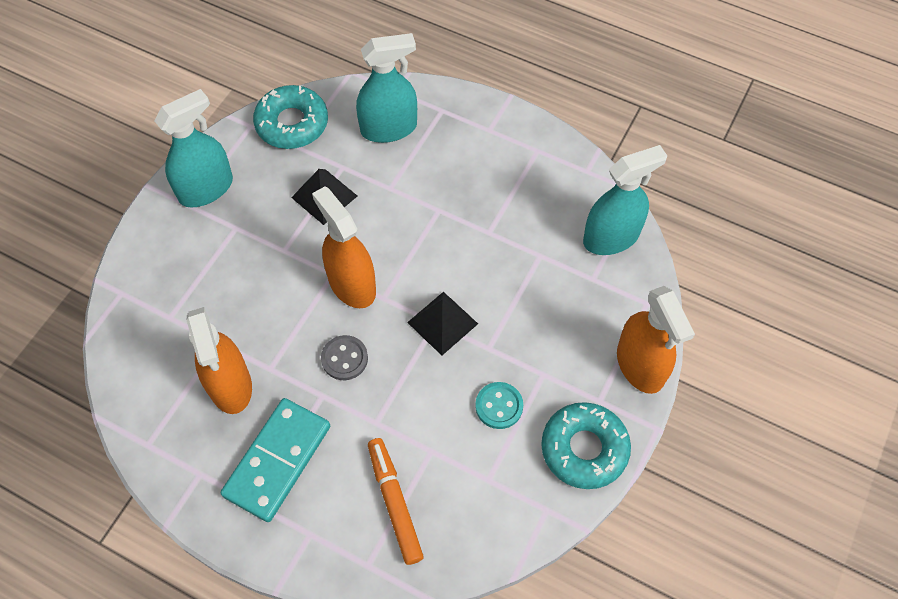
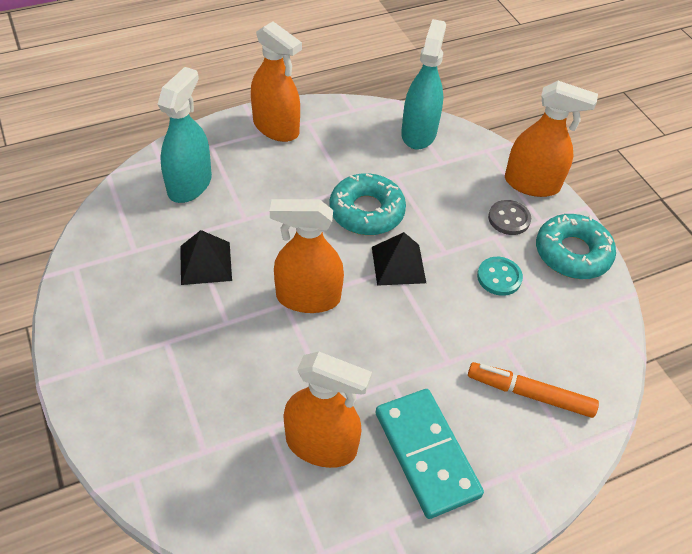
camera: 55 degrees left, 10 degrees down
turquoise spray bottle [154,89,233,207] -> none
turquoise donut [253,85,328,149] -> turquoise donut moved to [329,173,406,235]
grey button [321,335,368,380] -> grey button moved to [488,200,531,235]
none -> orange spray bottle [251,22,302,142]

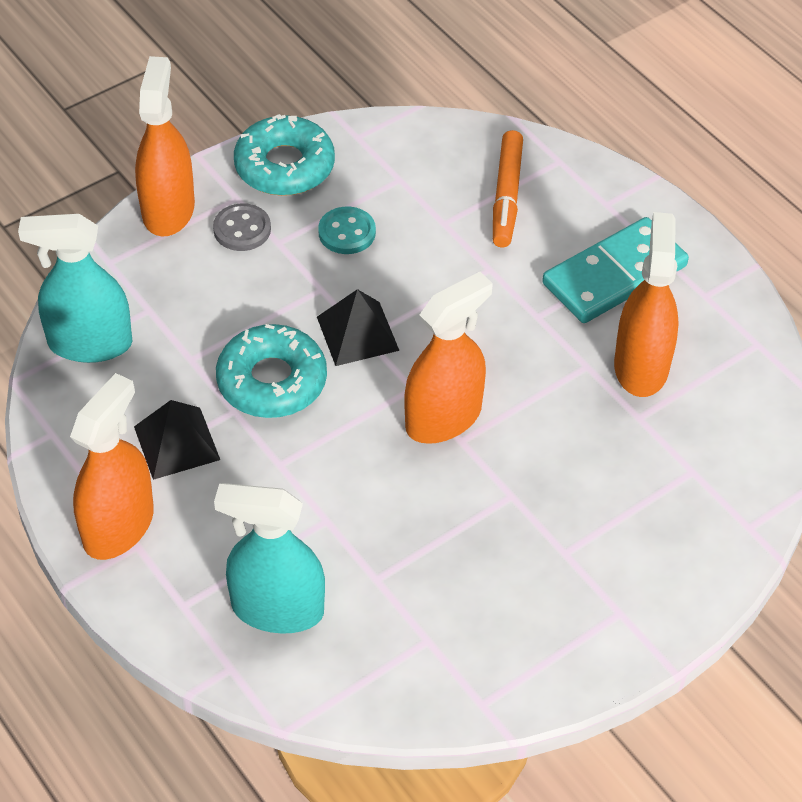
camera: 100 degrees left, 0 degrees up
black pyramid [180,230,232,285] -> black pyramid moved to [134,400,220,480]
orange spray bottle [270,199,344,313] -> orange spray bottle turned 120 degrees counterclockwise [404,272,493,444]

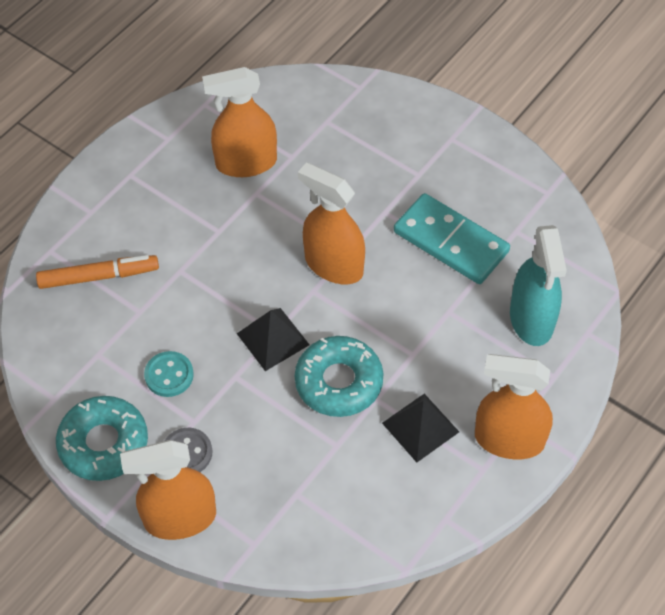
camera: 105 degrees left, 5 degrees up
turquoise spray bottle [18,214,132,363] -> none
turquoise domino [542,217,689,323] -> turquoise domino moved to [394,193,510,284]

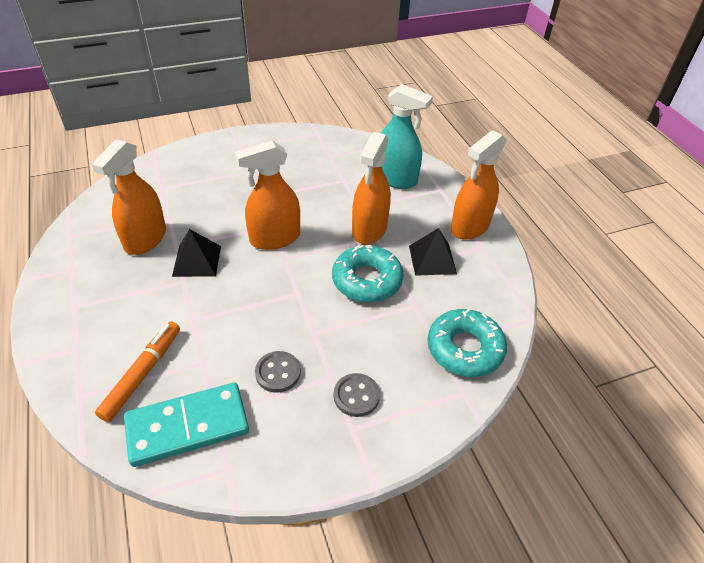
camera: 60 degrees left, 10 degrees down
turquoise donut [56,396,148,481] -> turquoise donut moved to [427,309,507,377]
orange spray bottle [120,440,216,540] -> orange spray bottle moved to [352,132,391,245]
turquoise button [144,351,194,397] -> grey button [255,351,301,393]
black pyramid [237,308,310,371] -> black pyramid moved to [172,229,221,277]
turquoise domino [394,193,510,284] -> turquoise domino moved to [124,383,249,467]

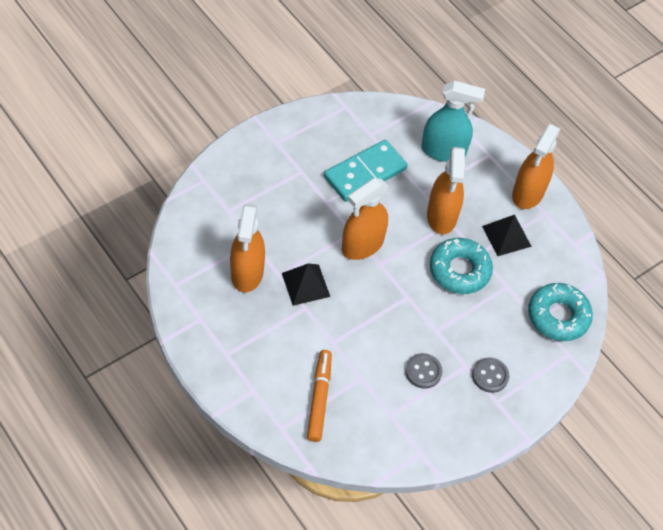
camera: 20 degrees left, 10 degrees up
turquoise domino [124,383,249,467] -> turquoise domino moved to [324,140,407,202]

